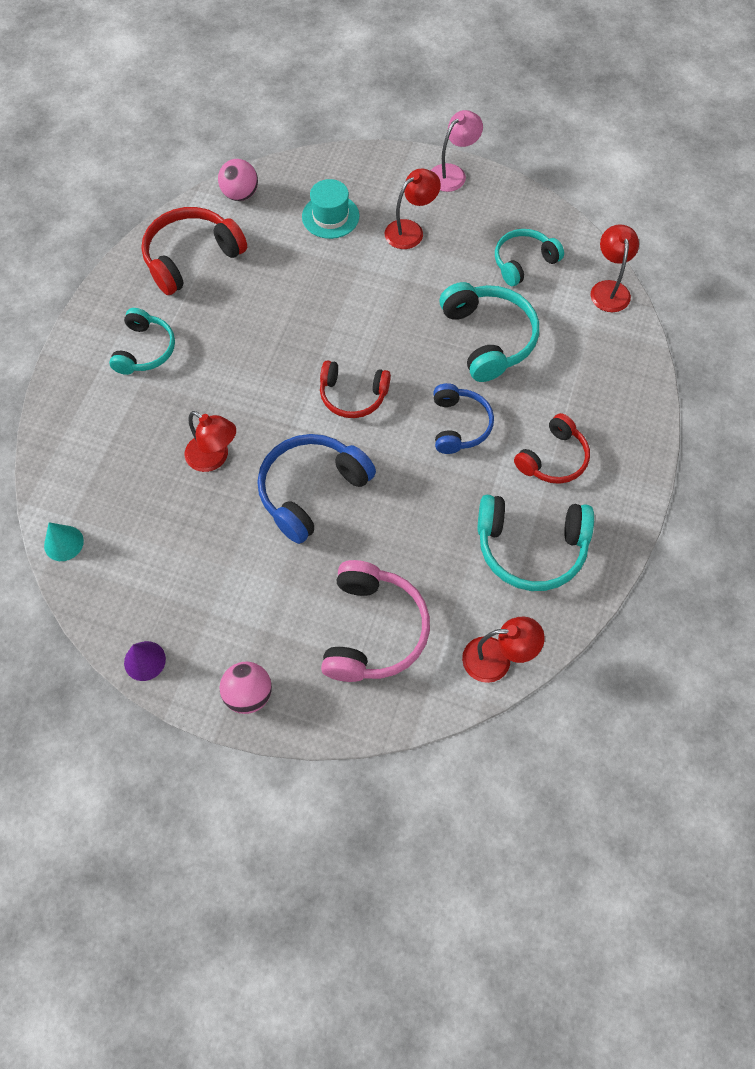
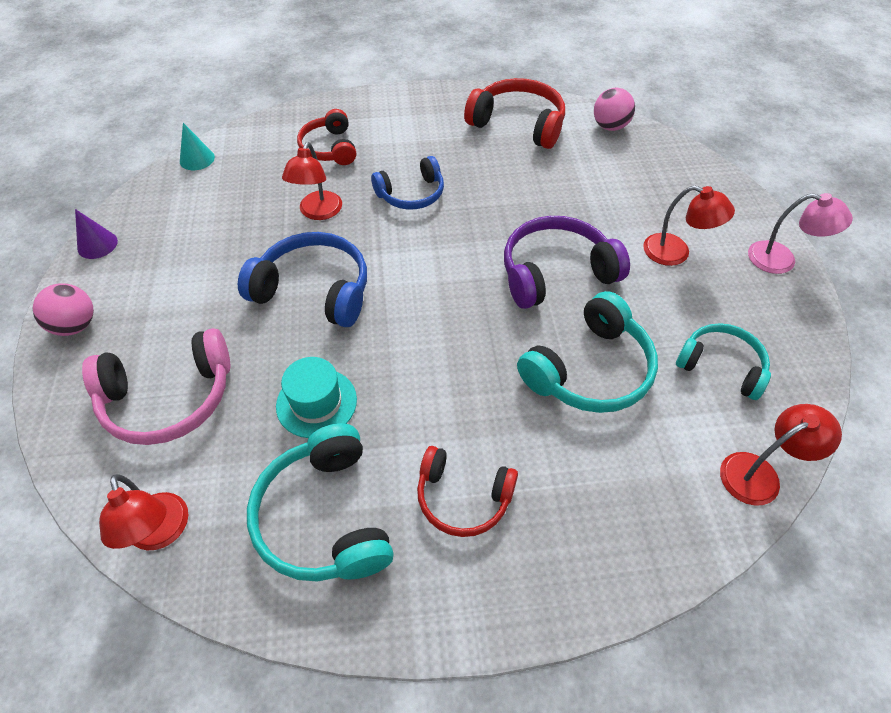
camera: 65 degrees right, 10 degrees down
turquoise headphones [109,308,175,375] -> none
turquoise hat [302,179,359,239] -> turquoise hat moved to [276,357,357,438]
red headphones [320,360,391,418] -> red headphones moved to [297,109,356,165]
blue headphones [433,383,494,454] -> blue headphones moved to [371,156,444,210]
none -> purple headphones [504,216,630,309]

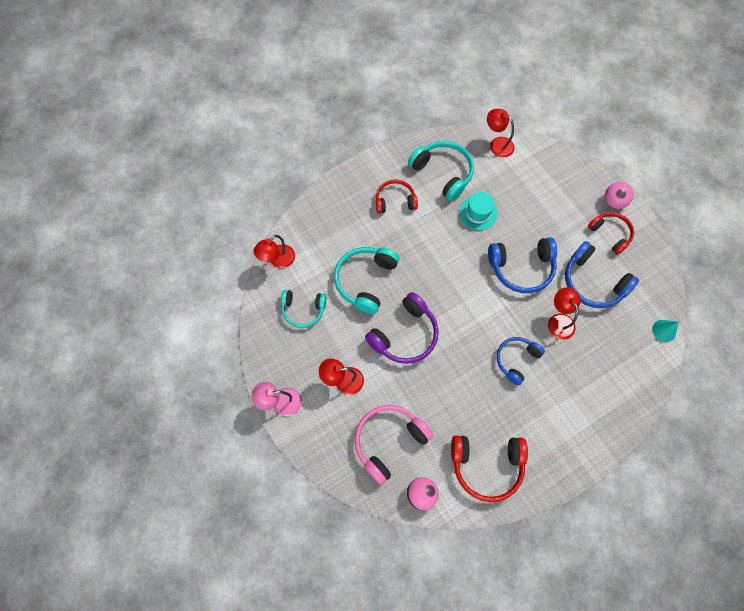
camera: 155 degrees right, 15 degrees up
purple cone [75,209,118,259] -> none
pink headphones [82,328,230,445] -> pink headphones moved to [355,405,433,485]
red headphones [297,109,356,165] -> red headphones moved to [588,212,634,255]
none -> blue headphones [565,241,639,308]

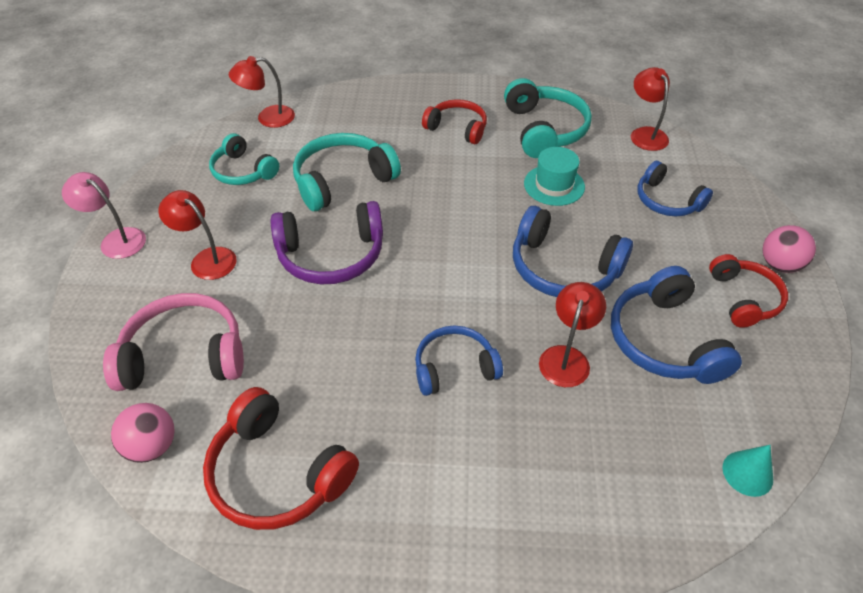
camera: 35 degrees right, 20 degrees down
none -> blue headphones [637,161,713,216]

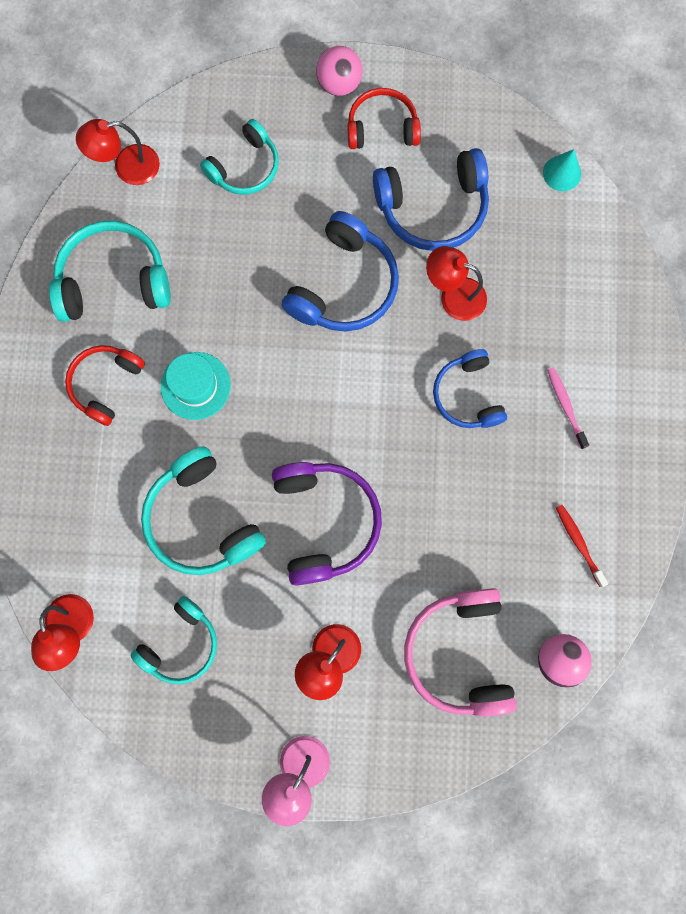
camera: 90 degrees left, 30 degrees up
red headphones [203,387,359,530] -> red toothbrush [556,505,608,587]
turquoise hat [524,147,585,206] -> turquoise hat moved to [161,352,231,420]
blue headphones [637,161,713,216] -> turquoise headphones [200,119,279,195]
none -> pink toothbrush [547,367,589,449]

